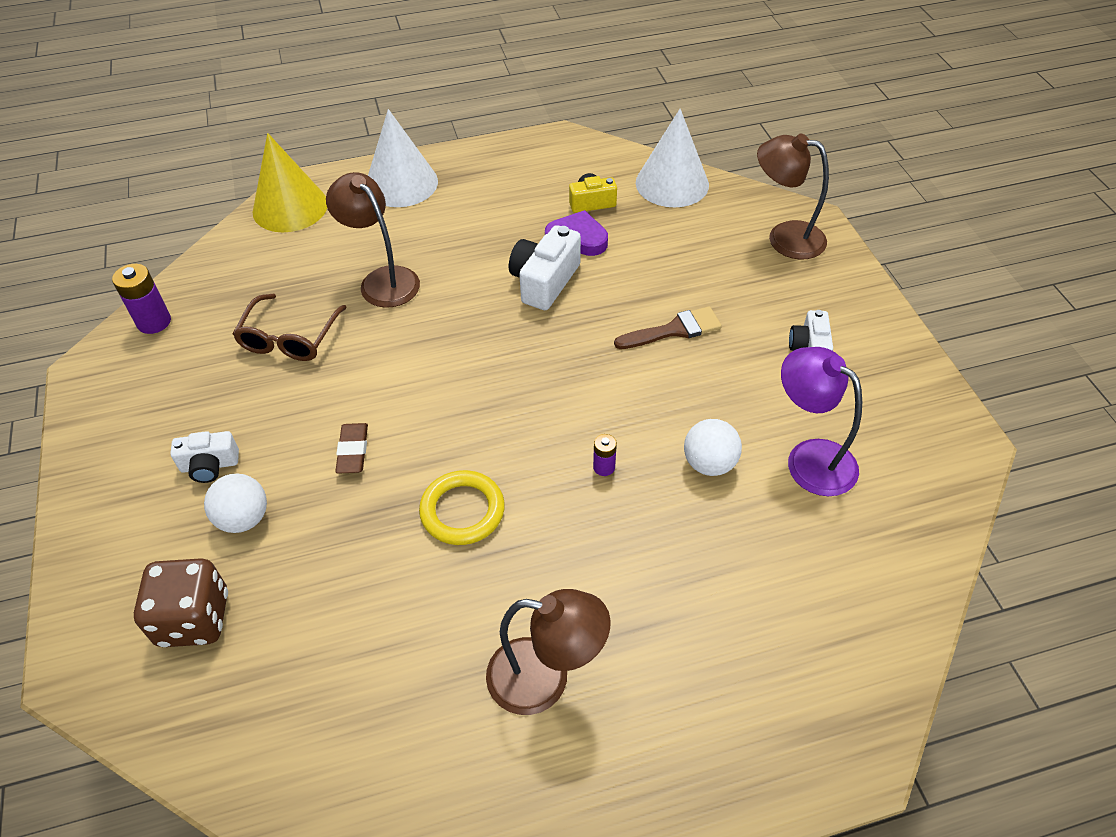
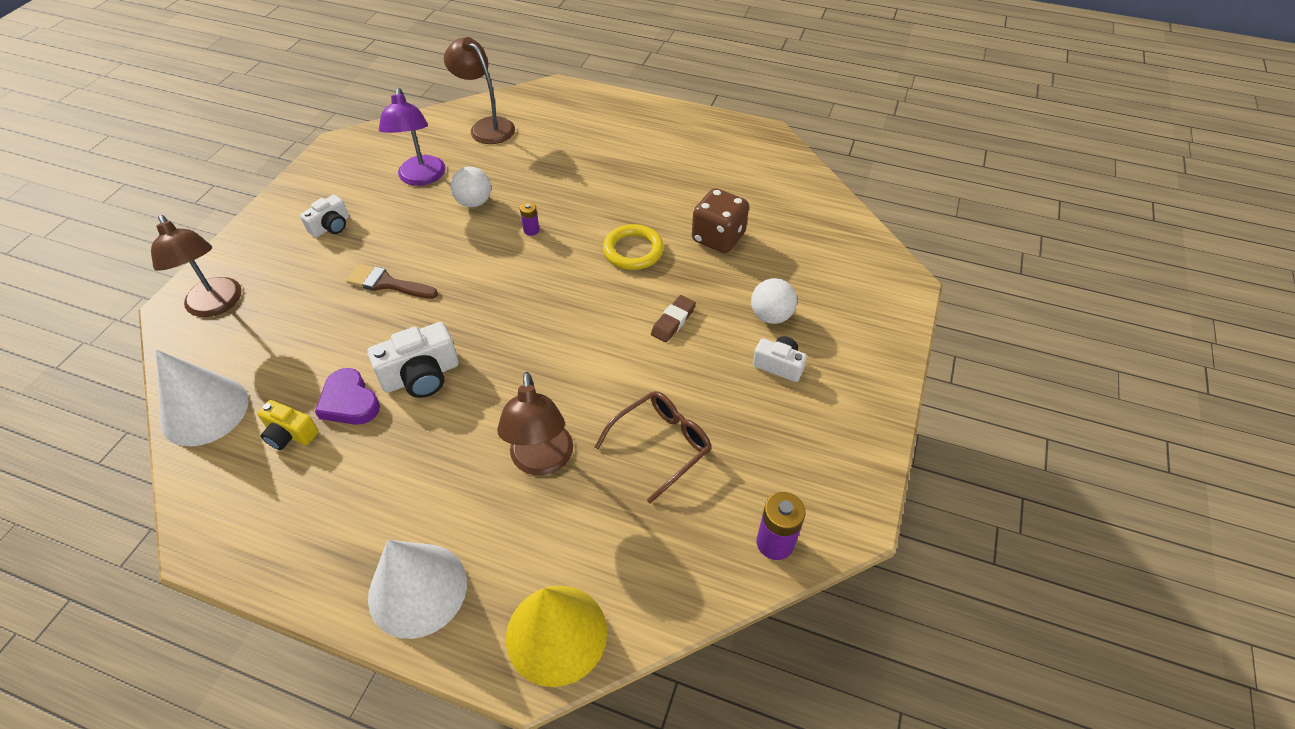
camera: 145 degrees left, 0 degrees up
brown dice [134,558,228,647] -> brown dice moved to [692,188,749,253]
brown lamp [486,589,611,715] -> brown lamp moved to [444,37,515,144]

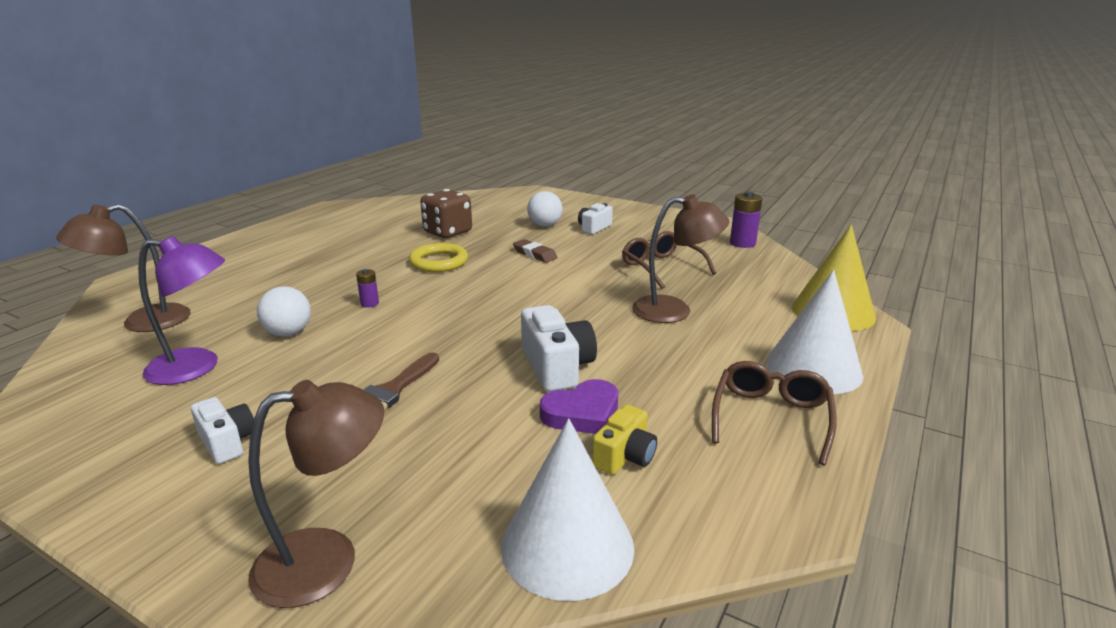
camera: 80 degrees left, 25 degrees down
none -> brown glasses [712,361,836,466]

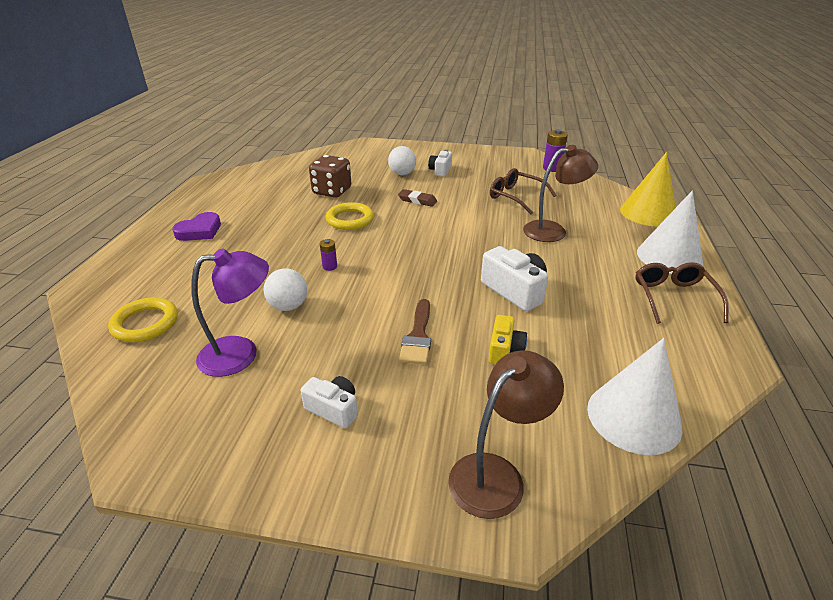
camera: 20 degrees left, 10 degrees up
brown lamp [56,204,190,332] -> yellow ring [108,298,178,342]
purple heart [540,379,618,434] -> purple heart moved to [172,212,221,241]
yellow camera [592,405,657,475] -> yellow camera moved to [489,315,527,364]

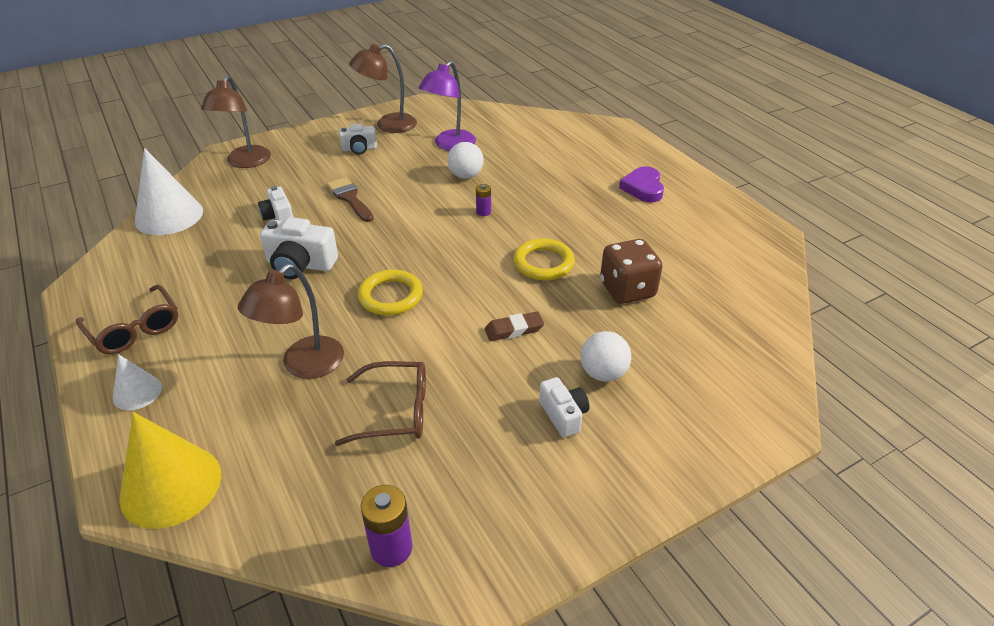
camera: 140 degrees right, 5 degrees up
yellow ring [108,298,178,342] -> yellow ring moved to [358,269,423,316]
yellow camera [489,315,527,364] -> white camera [258,186,293,221]
white cone [637,190,703,274] -> white cone [113,354,162,410], size x0.54
none -> brown lamp [349,44,417,133]

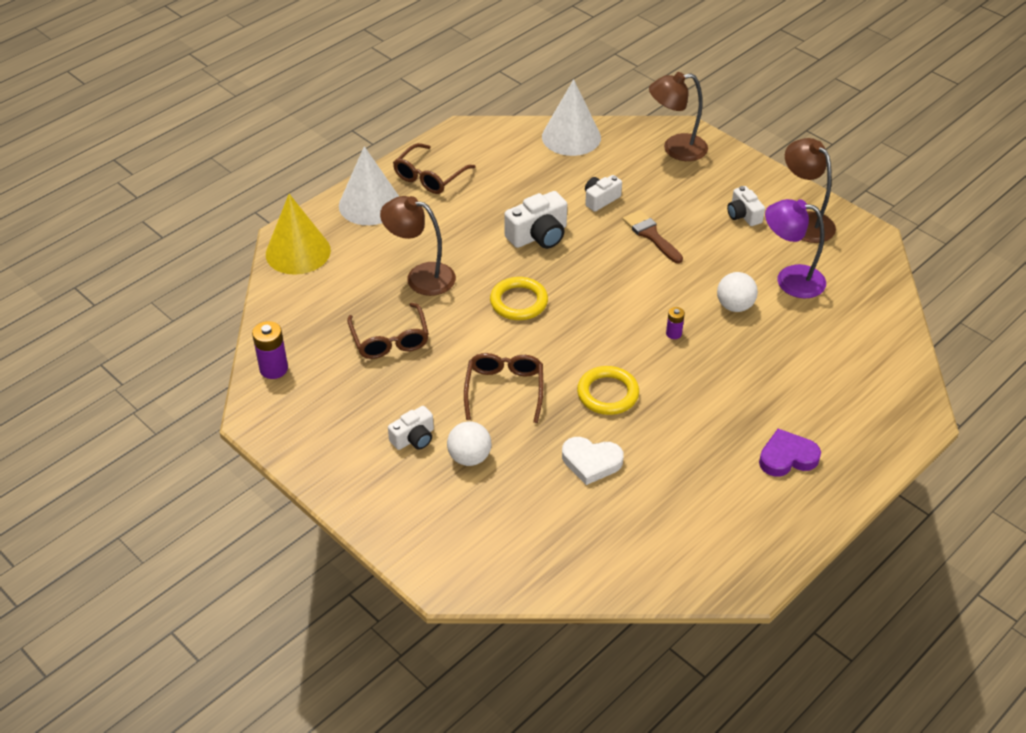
camera: 75 degrees right, 5 degrees up
white cone [113,354,162,410] -> white cone [339,146,399,225], size x1.85
white camera [260,217,338,279] -> white camera turned 120 degrees counterclockwise [504,191,567,249]
brown brush [327,177,374,222] -> brown brush turned 75 degrees counterclockwise [623,210,683,263]
brown eraser [485,311,544,341] -> brown glasses [464,353,543,423]
brown dice [600,239,663,304] -> white heart [562,437,624,485]

